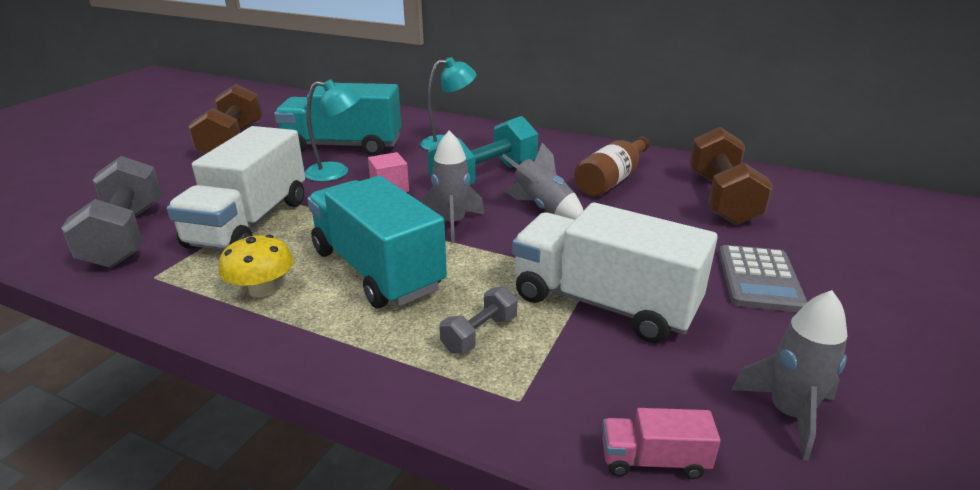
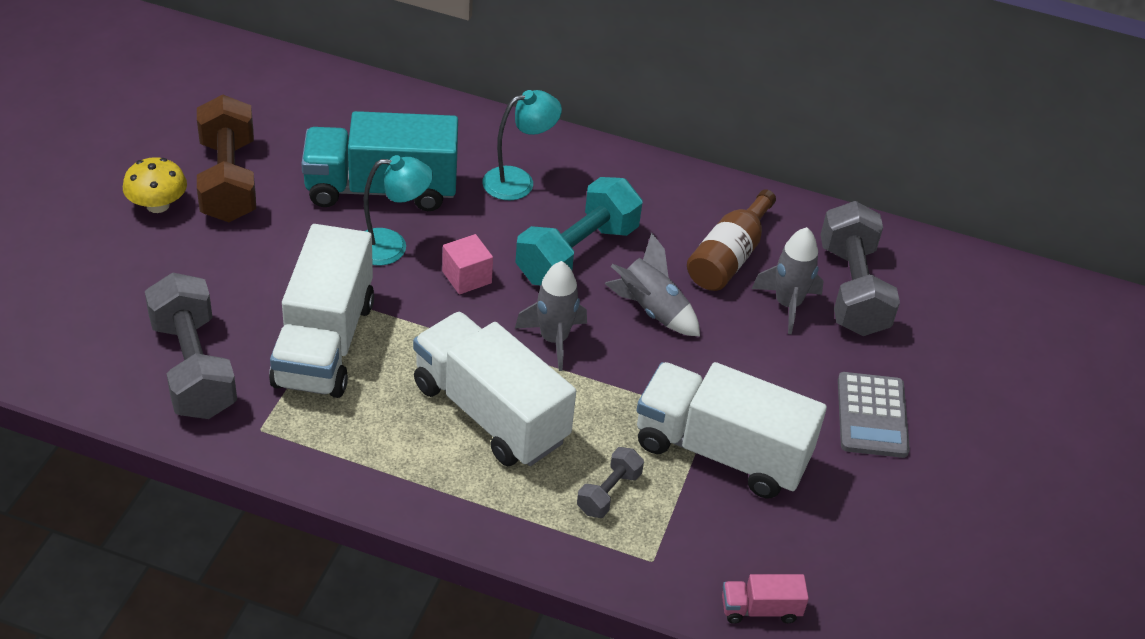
camera: 10 degrees left, 15 degrees up
yellow mushroom [219,235,294,298] -> yellow mushroom moved to [123,157,187,213]
turquoise truck [307,176,447,308] -> white truck [413,312,576,466]
brown dumbbell [689,127,773,225] -> grey dumbbell [821,201,900,336]
grey rocket [732,290,848,461] -> grey rocket moved to [752,227,824,334]

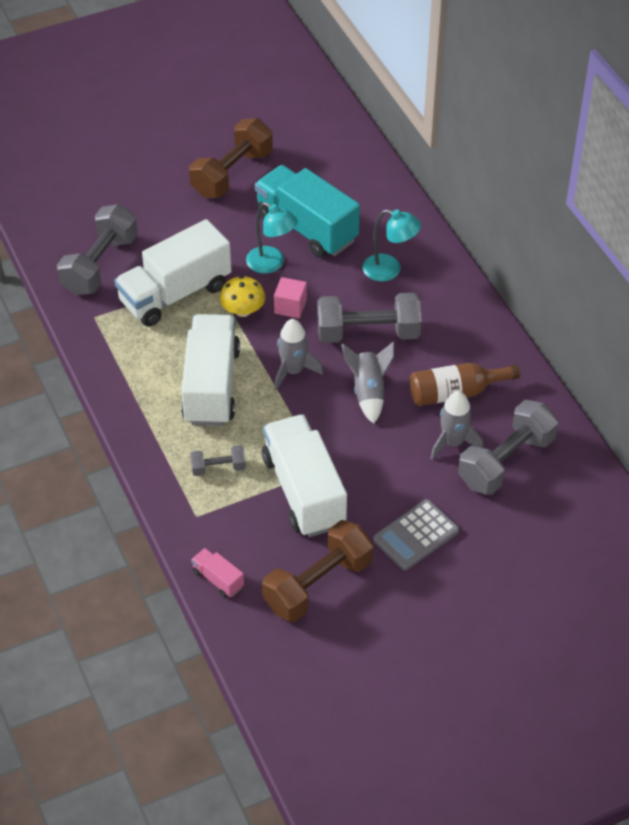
camera: 50 degrees right, 5 degrees up
yellow mushroom [123,157,187,213] -> yellow mushroom moved to [219,276,265,317]
turquoise dumbbell [515,177,643,286] -> grey dumbbell [317,293,422,343]
none -> brown dumbbell [262,520,374,622]

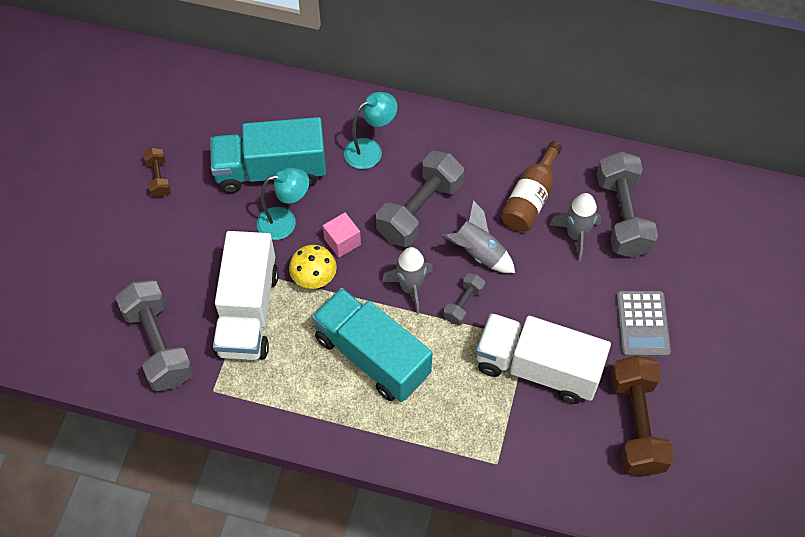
camera: 50 degrees left, 10 degrees up
white truck [181,314,240,426] -> turquoise truck [312,288,432,402]
brown dumbbell [189,118,273,198] -> brown dumbbell [143,147,171,197], size x0.49
grey dumbbell [190,445,246,476] -> grey dumbbell moved to [443,273,485,325]
pink truck [191,548,244,598] -> none

